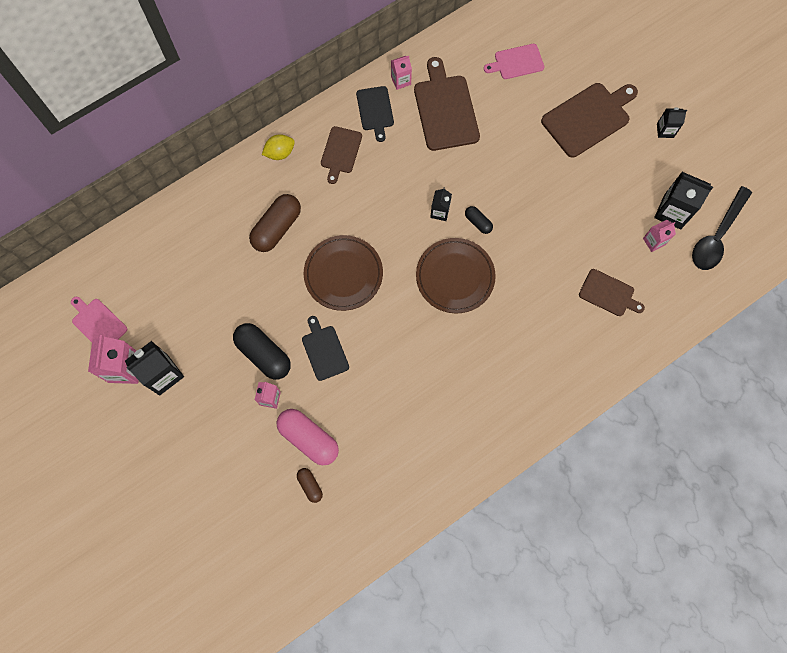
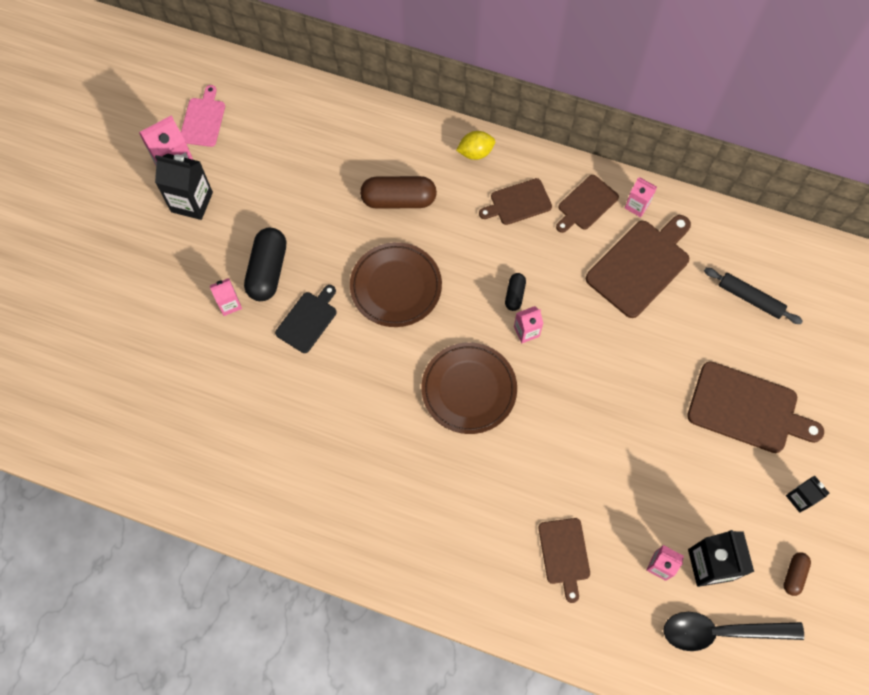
camera: 55 degrees right, 5 degrees down
yellow lemon [262,134,295,160] -> yellow lemon turned 45 degrees counterclockwise [456,131,495,160]
pink capsule [277,409,339,465] -> none
brown capsule [297,468,323,503] -> brown capsule moved to [784,552,811,596]
black cutting board [356,86,394,142] -> brown cutting board [556,175,619,233]
black carton [430,188,452,221] -> pink carton [514,306,544,343]
black capsule [465,206,493,234] -> black capsule moved to [505,273,526,311]
pink cutting board [484,44,544,79] -> black rolling pin [704,268,803,324]

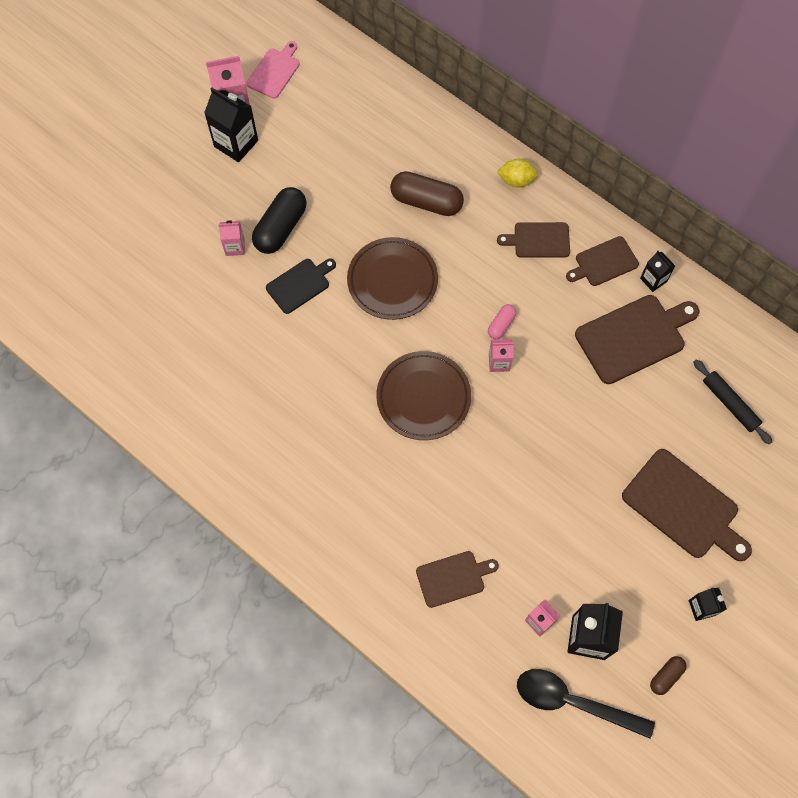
camera: 20 degrees right, 0 degrees up
black capsule [505,273,526,311] -> pink capsule [488,304,516,339]
brown cutting board [539,518,590,603] -> brown cutting board turned 120 degrees counterclockwise [416,551,499,608]
pink carton [625,178,657,217] -> black carton [640,251,675,292]

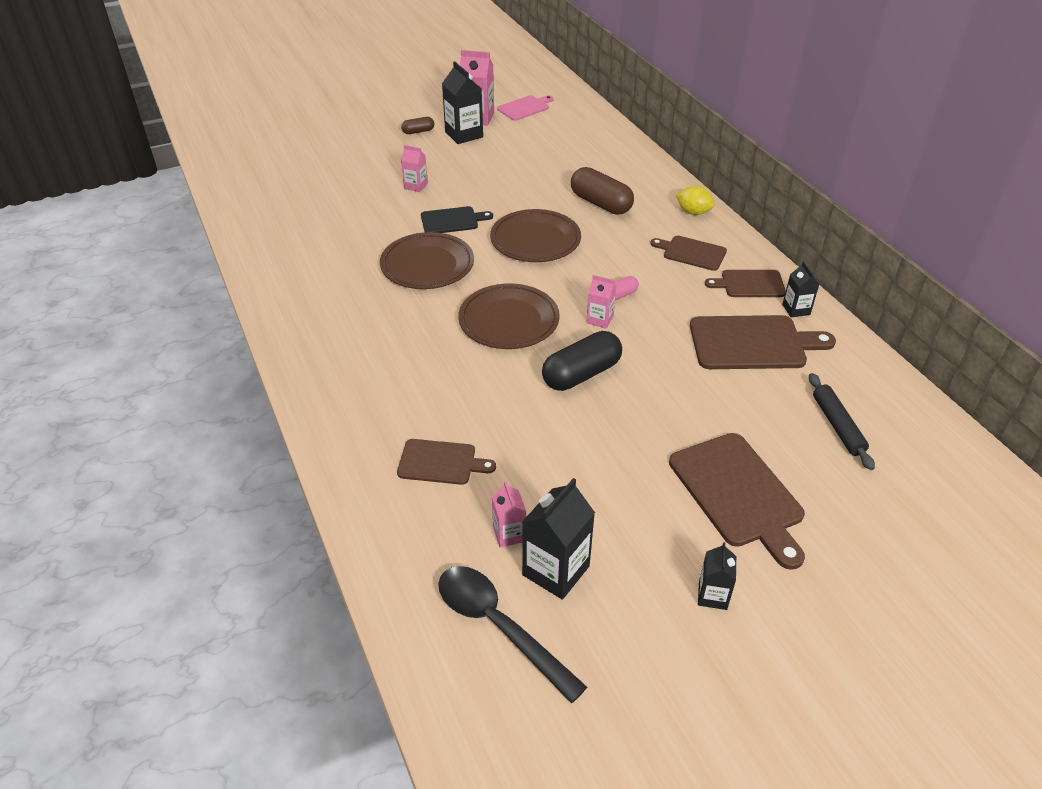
camera: 25 degrees right, 25 degrees down
black capsule [252,187,307,254] -> black capsule moved to [542,331,622,391]
brown capsule [650,656,687,695] -> brown capsule moved to [401,117,434,134]
none -> brown plate [380,232,474,289]

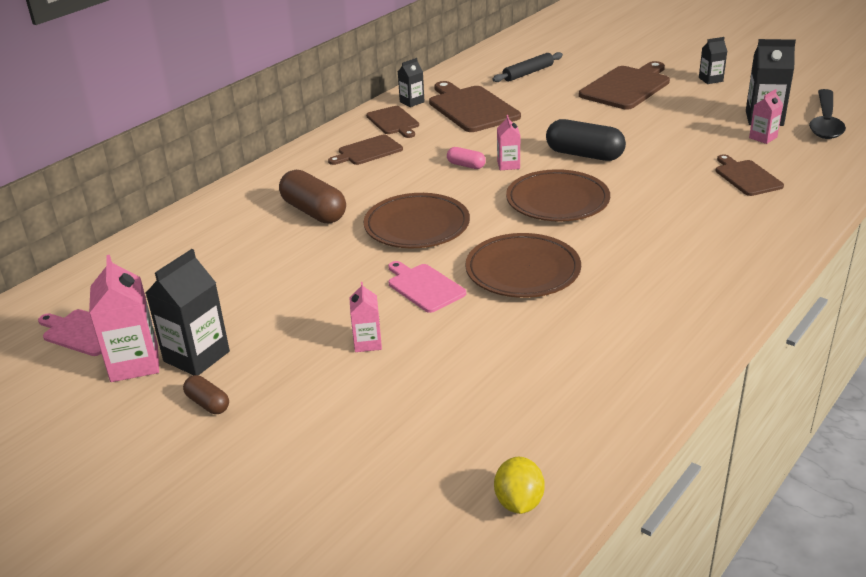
camera: 115 degrees left, 10 degrees down
black cutting board [421,206,493,233] -> pink cutting board [388,261,466,313]
brown capsule [571,167,634,214] -> brown capsule turned 60 degrees counterclockwise [279,170,346,223]
brown cutting board [650,236,727,271] -> brown cutting board turned 60 degrees clockwise [328,135,403,165]
yellow lemon [676,186,715,215] -> yellow lemon moved to [494,457,545,514]

